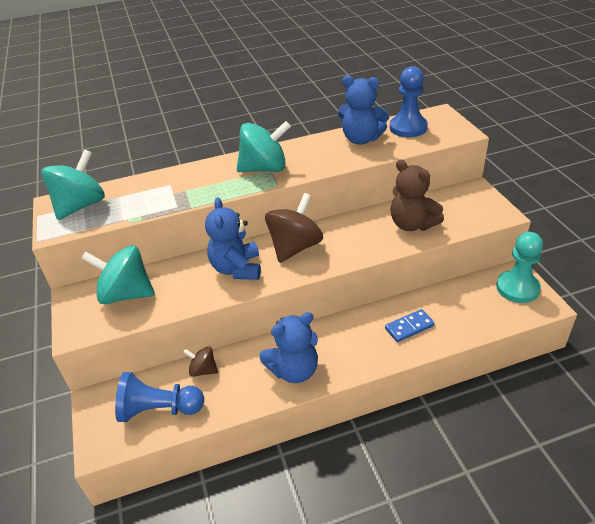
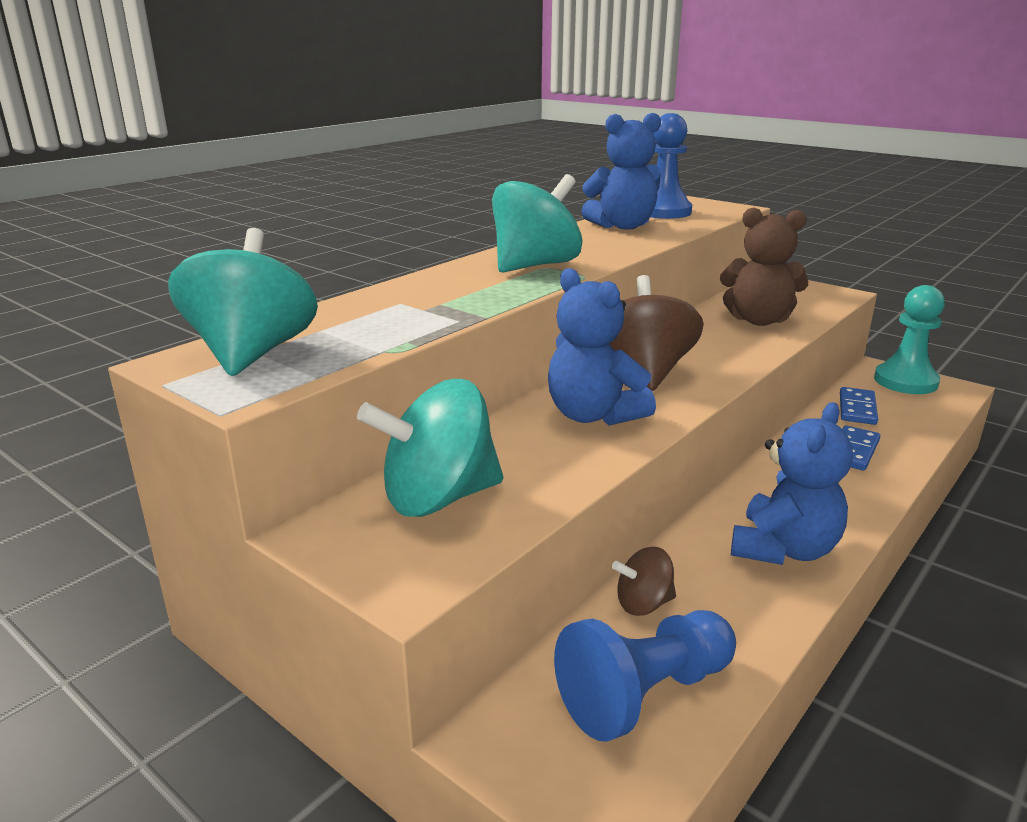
camera: 35 degrees left, 15 degrees down
none -> blue domino [840,387,878,425]

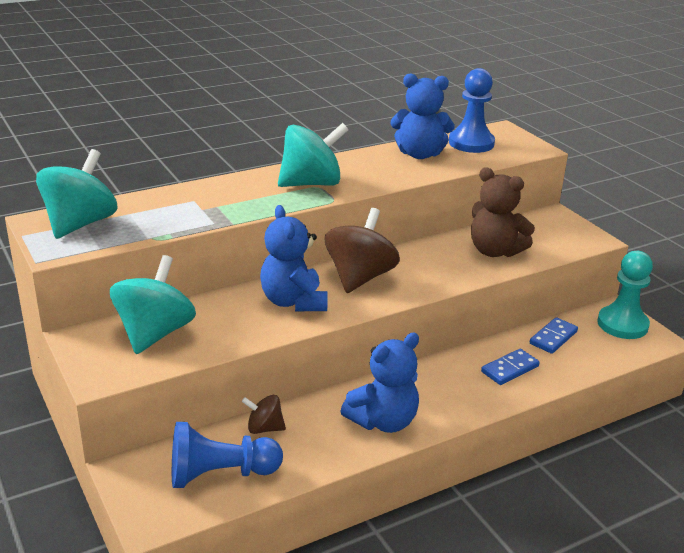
camera: 20 degrees right, 5 degrees up
turquoise spinning top [357,379,503,517] -> turquoise spinning top turned 105 degrees clockwise [110,255,196,354]

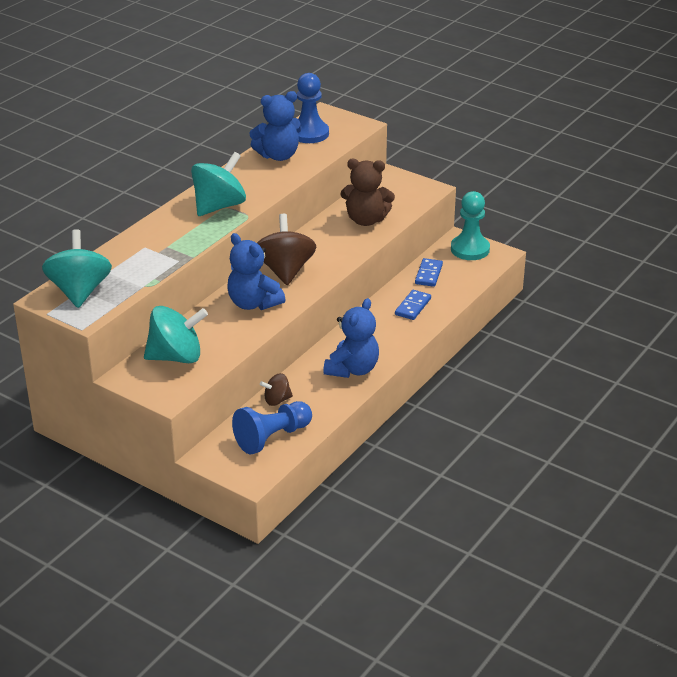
camera: 25 degrees left, 5 degrees up
turquoise spinning top [110,255,196,354] -> turquoise spinning top turned 90 degrees clockwise [144,306,208,363]

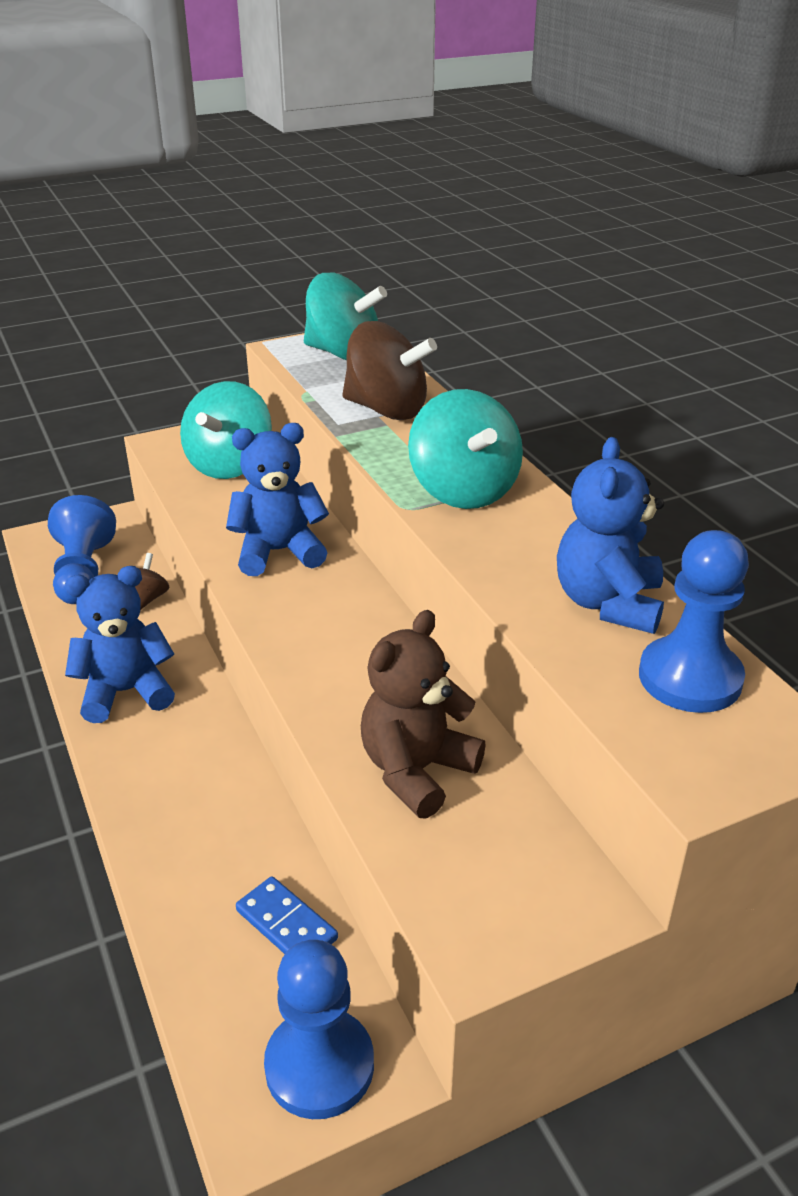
camera: 120 degrees right, 0 degrees up
brown spinning top [257,214,316,285] -> brown spinning top moved to [342,321,437,420]
blue teddy bear [323,298,379,378] -> blue teddy bear turned 105 degrees clockwise [65,566,175,723]
blue domino [395,290,431,320] -> none
turquoise pawn [451,191,490,260] -> blue pawn [264,940,374,1119]

